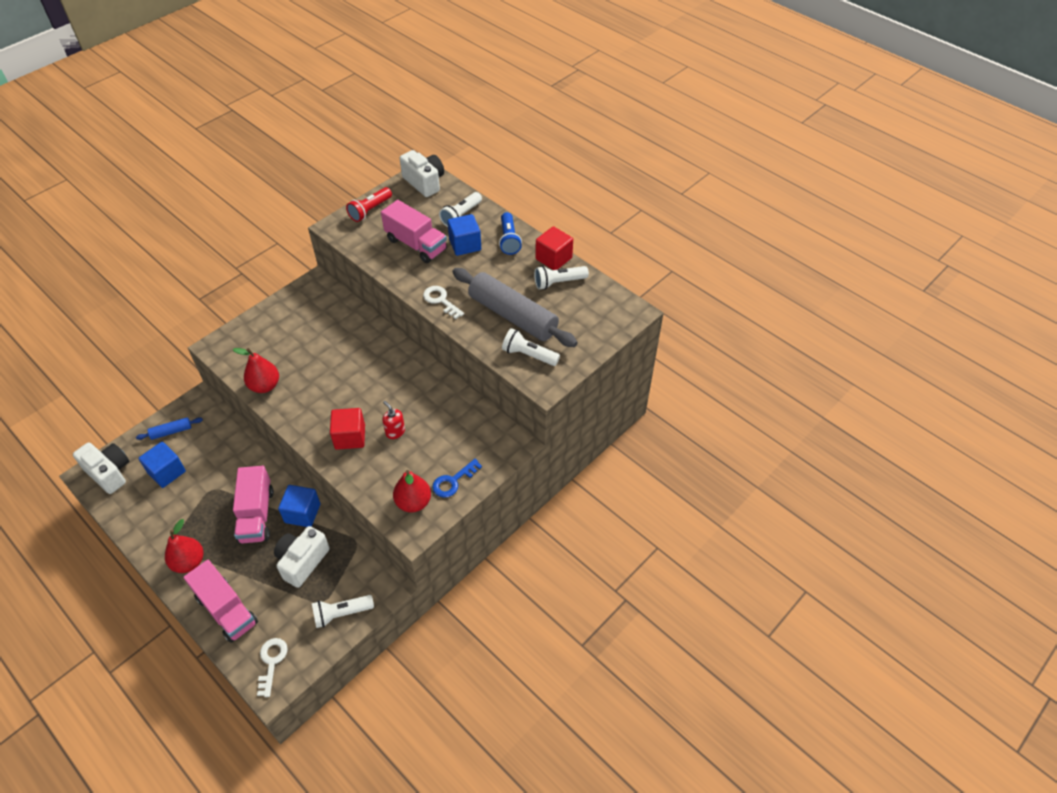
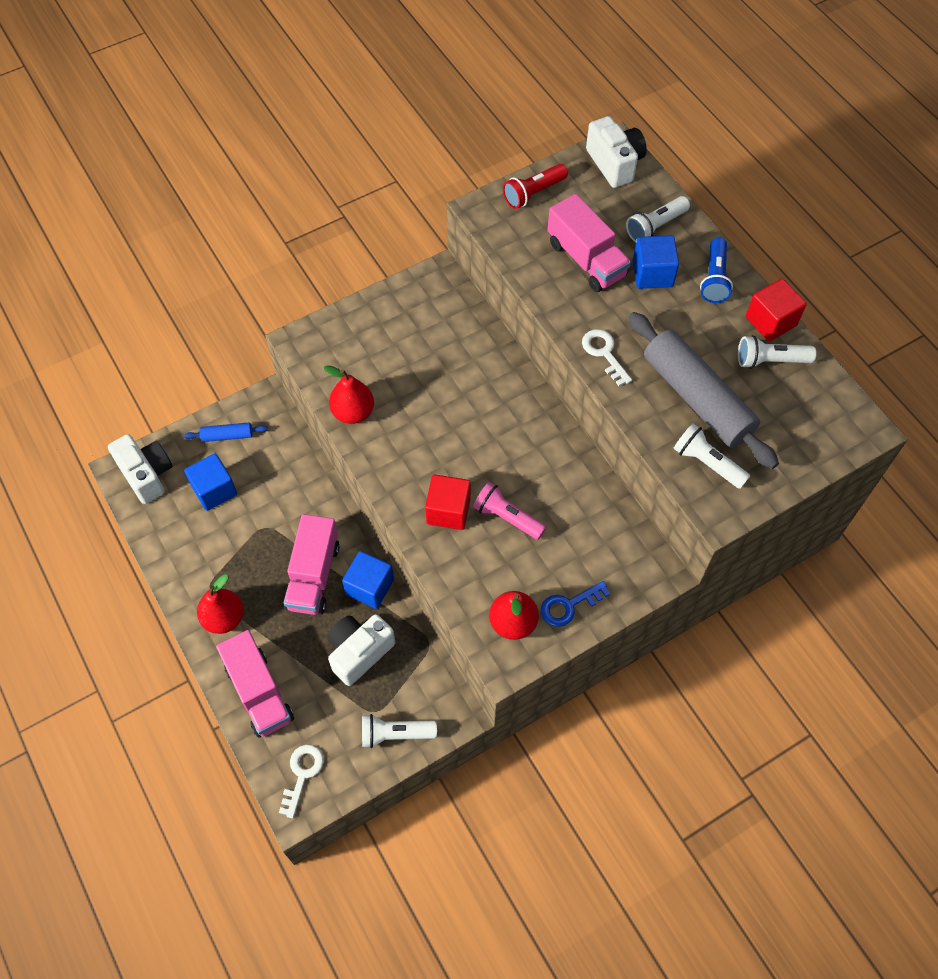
camera: 15 degrees right, 10 degrees up
red soap dispenser [382,401,405,439] -> pink flashlight [473,482,546,540]

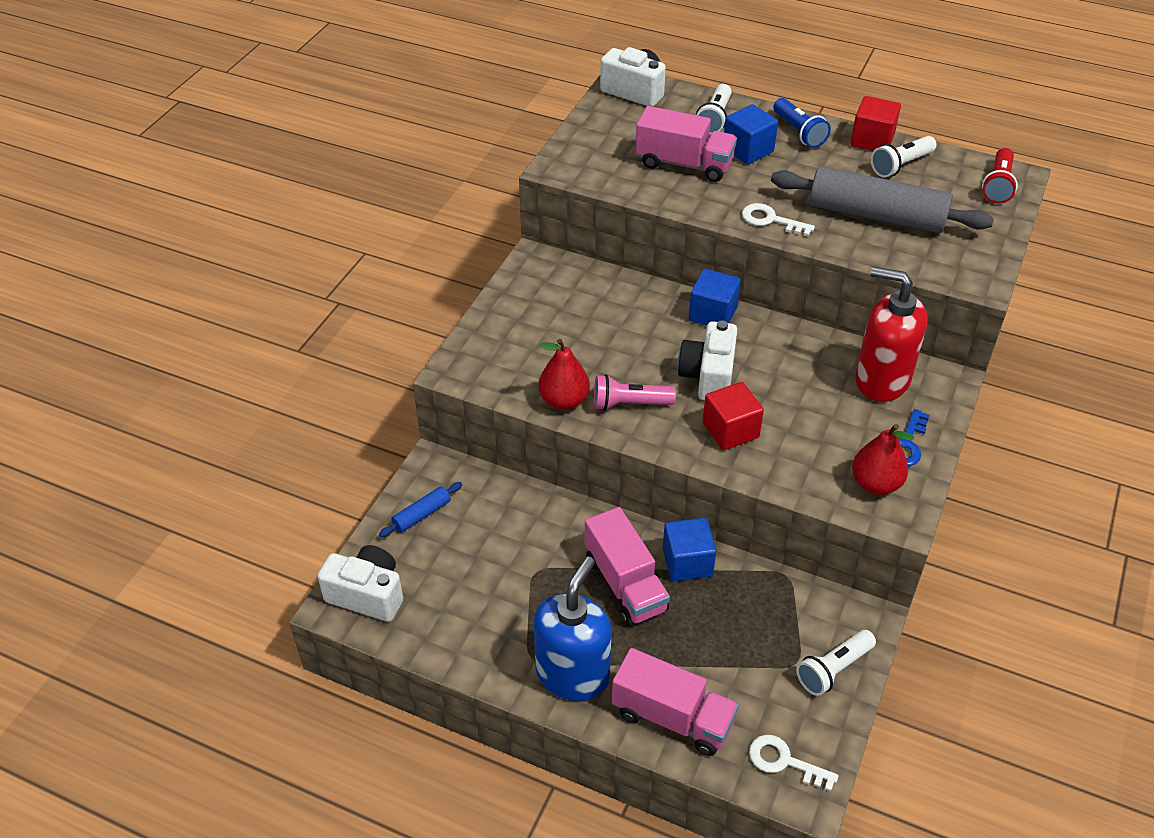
camera: 35 degrees left, 15 degrees down
blue cube [184,454,237,511] -> blue cube moved to [689,269,741,325]
red pear [197,574,244,634] -> blue soap dispenser [534,556,611,701]
white key [279,745,324,818] -> white key turned 45 degrees counterclockwise [749,735,839,792]
white camera [327,614,395,686] -> white camera moved to [678,320,737,400]
pink flashlight [473,482,546,540] -> pink flashlight moved to [594,375,676,411]
red flashlight [503,164,568,209] -> red flashlight moved to [982,148,1018,204]
white flashlight [673,423,750,489] -> none
none -> red soap dispenser [855,267,927,402]

